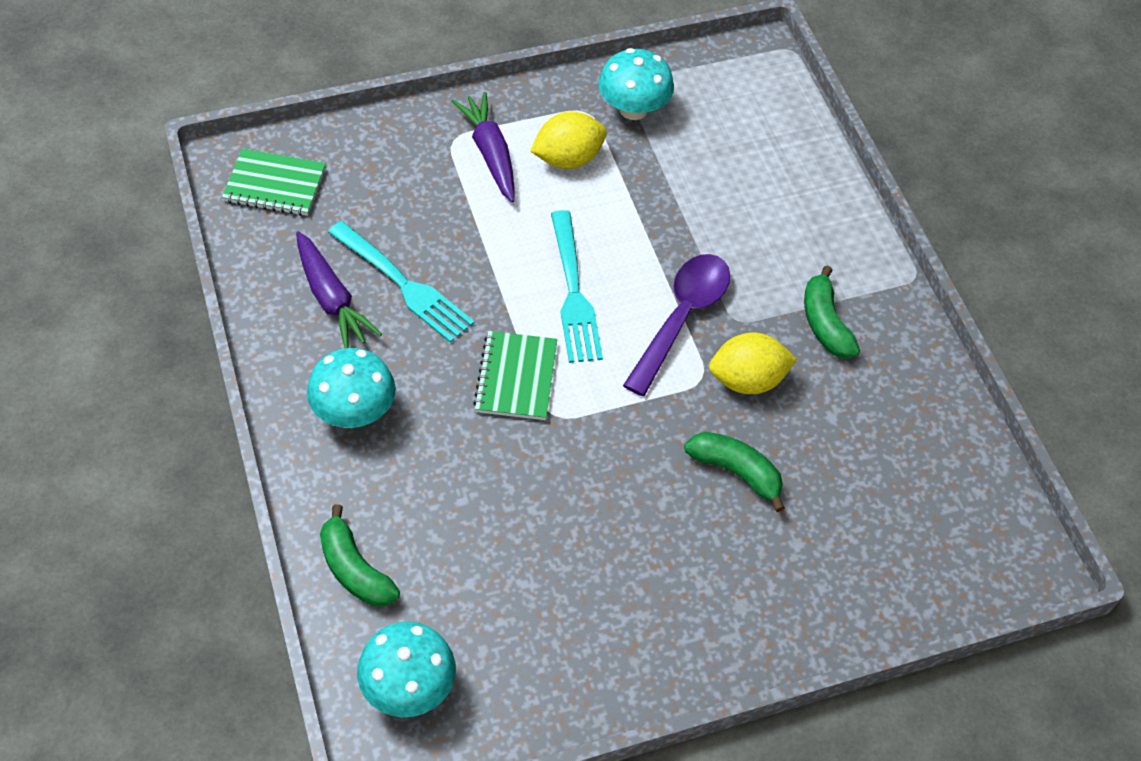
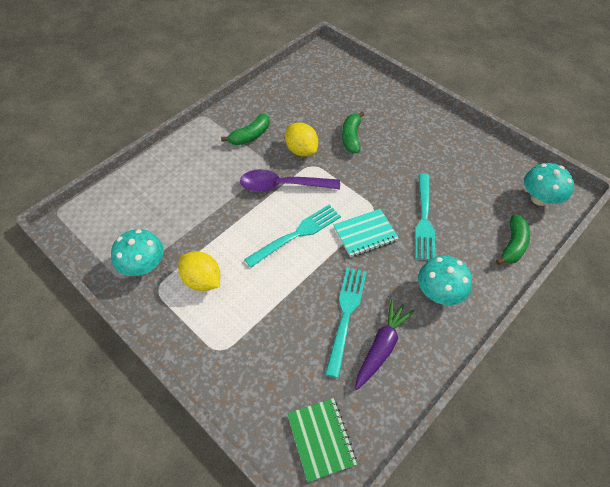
camera: 115 degrees left, 0 degrees up
purple carrot [452,92,515,202] -> none
green notebook [473,331,558,420] -> turquoise notebook [334,209,399,257]
none -> turquoise fork [415,173,436,260]

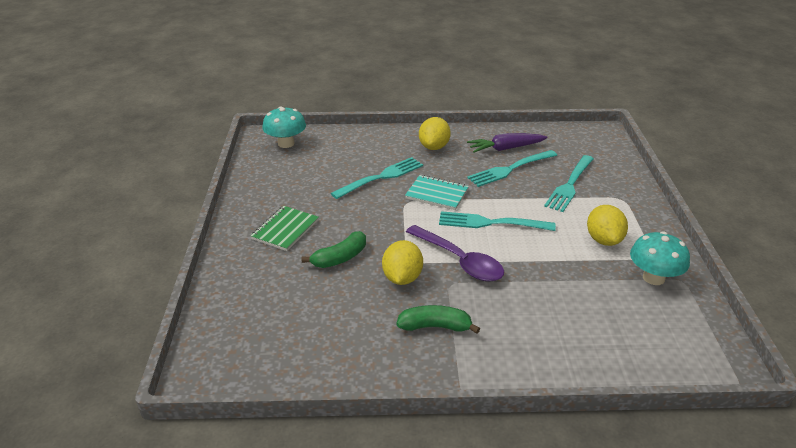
camera: 135 degrees left, 20 degrees down
green notebook [287,398,357,482] -> green notebook moved to [251,206,319,251]
turquoise mushroom [418,255,472,305] -> yellow lemon [419,117,451,150]
green banana [496,214,530,265] -> none
none -> turquoise fork [544,155,594,212]

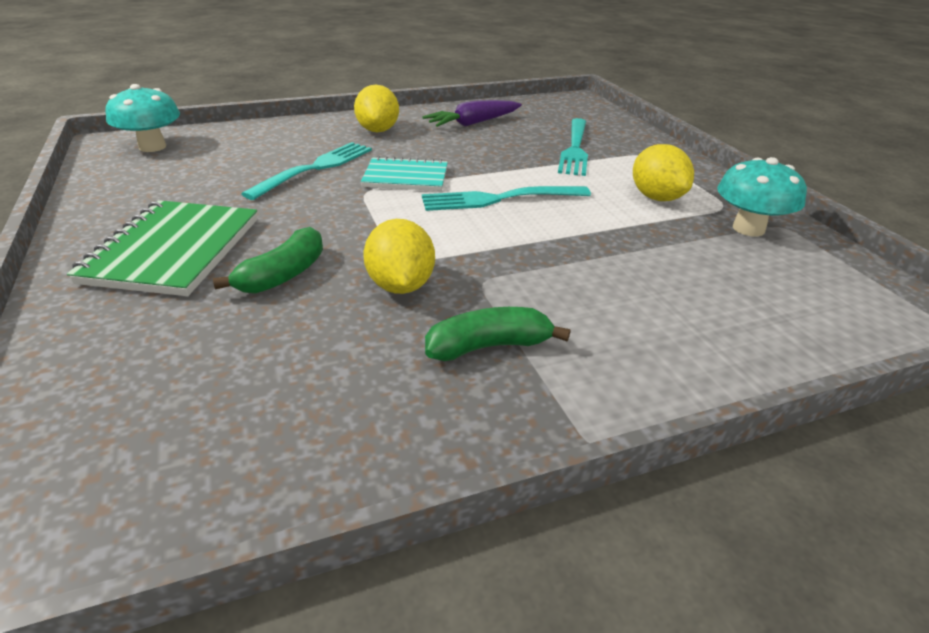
camera: 20 degrees left, 0 degrees up
green notebook [251,206,319,251] -> green notebook [67,200,257,296], size x1.53
purple spoon [406,225,504,282] -> none
turquoise fork [467,150,557,187] -> none

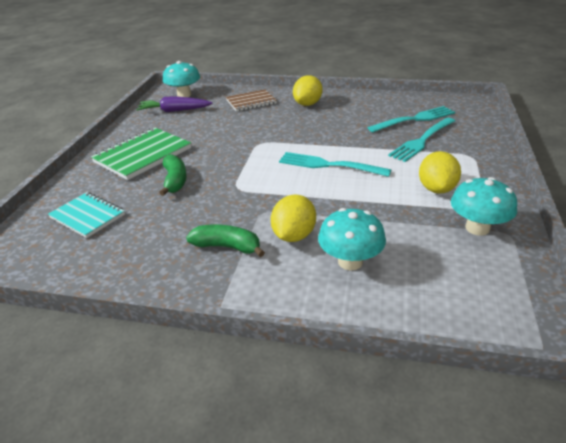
camera: 35 degrees right, 0 degrees up
green banana [213,227,323,294] -> green banana turned 75 degrees counterclockwise [159,154,187,196]
turquoise fork [241,142,372,200] -> turquoise fork moved to [368,106,455,132]
turquoise notebook [361,156,448,191] -> turquoise notebook moved to [48,192,125,238]
yellow lemon [363,219,435,294] -> yellow lemon moved to [271,195,316,242]
purple carrot [422,100,522,127] -> purple carrot moved to [136,96,213,112]
none -> brown notebook [226,89,277,112]
none -> turquoise mushroom [318,208,386,270]

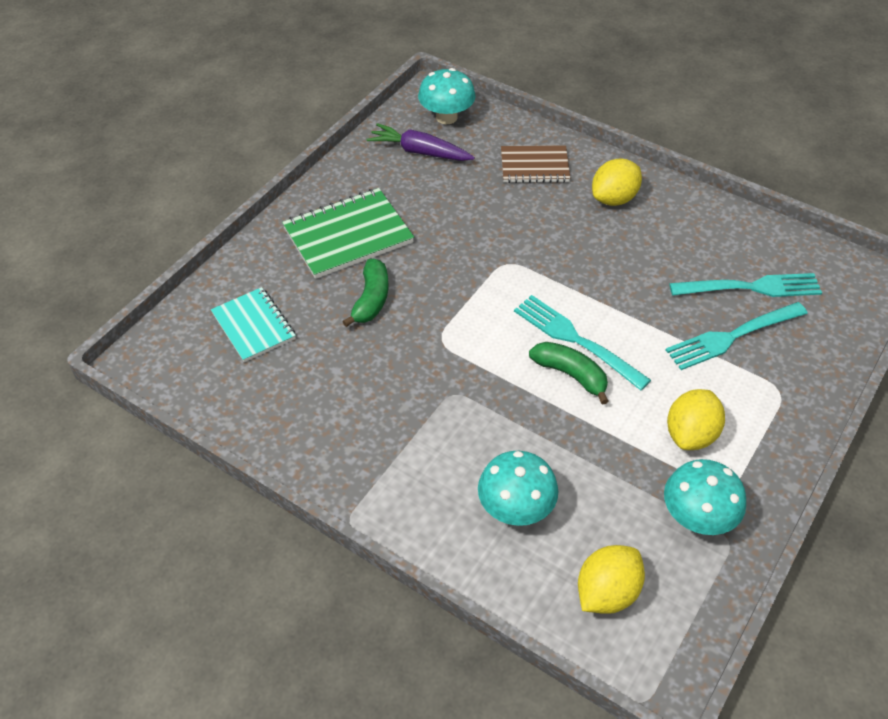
camera: 20 degrees right, 15 degrees up
green banana [186,225,265,257] -> green banana moved to [529,342,609,405]
yellow lemon [271,195,316,242] -> yellow lemon moved to [578,545,645,614]

